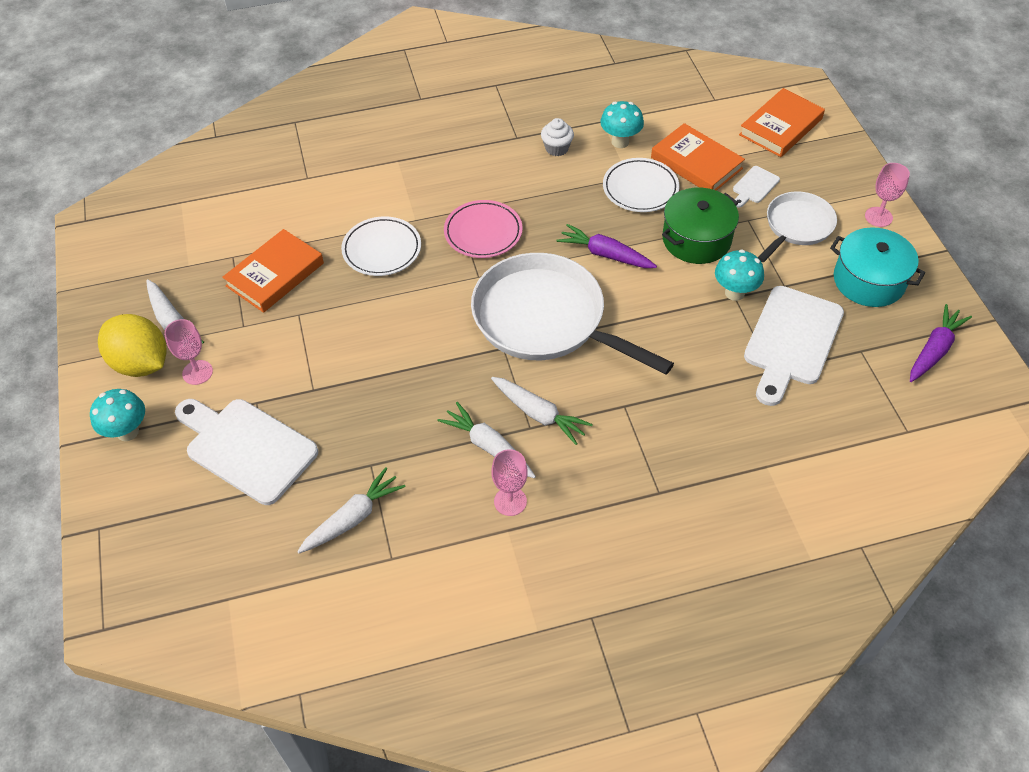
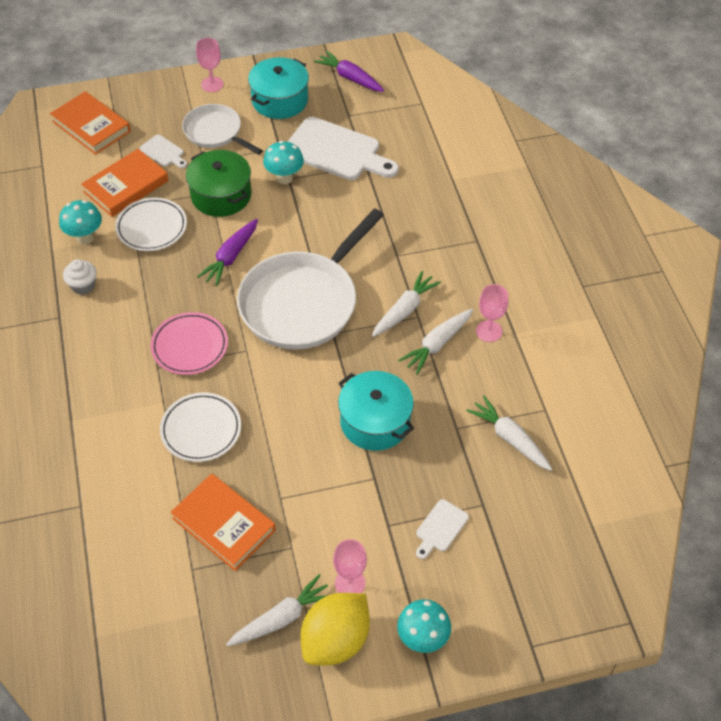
camera: 90 degrees left, 0 degrees up
white cutting board [175,399,318,505] -> white cutting board [416,499,469,559], size x0.46
none -> turquoise pot [338,371,414,451]

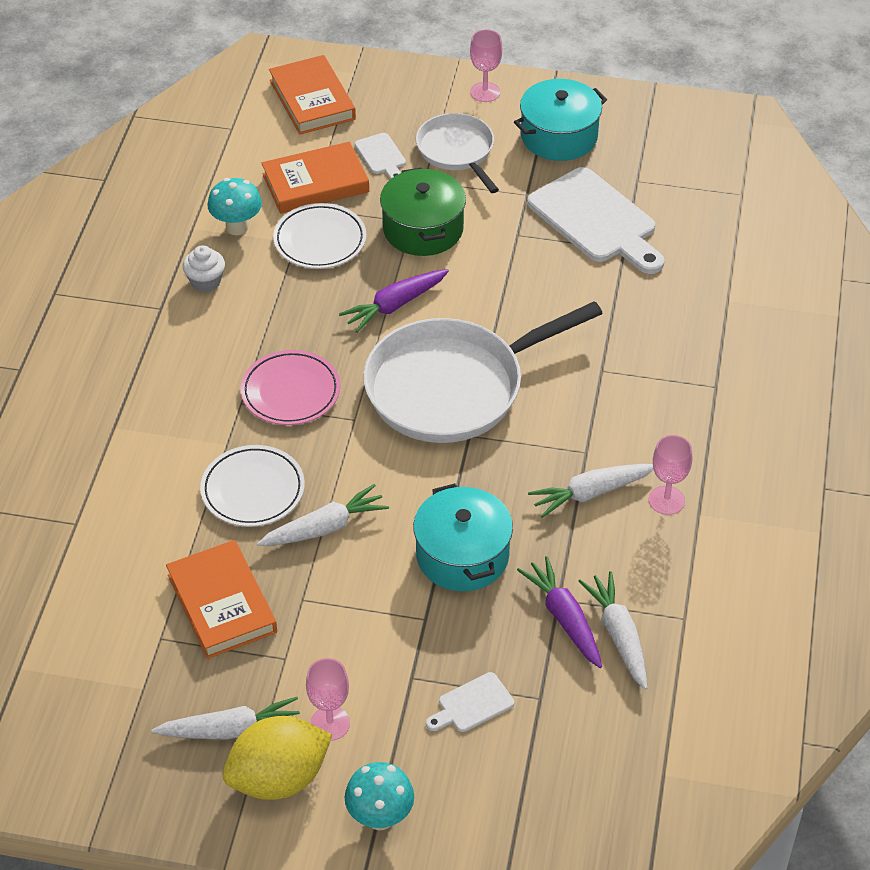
camera: 25 degrees right, 5 degrees down
turquoise mushroom [263,141,304,184] -> none
purple carrot [314,50,385,92] -> purple carrot moved to [517,556,602,668]
white carrot [372,271,441,337] -> white carrot moved to [257,484,389,546]

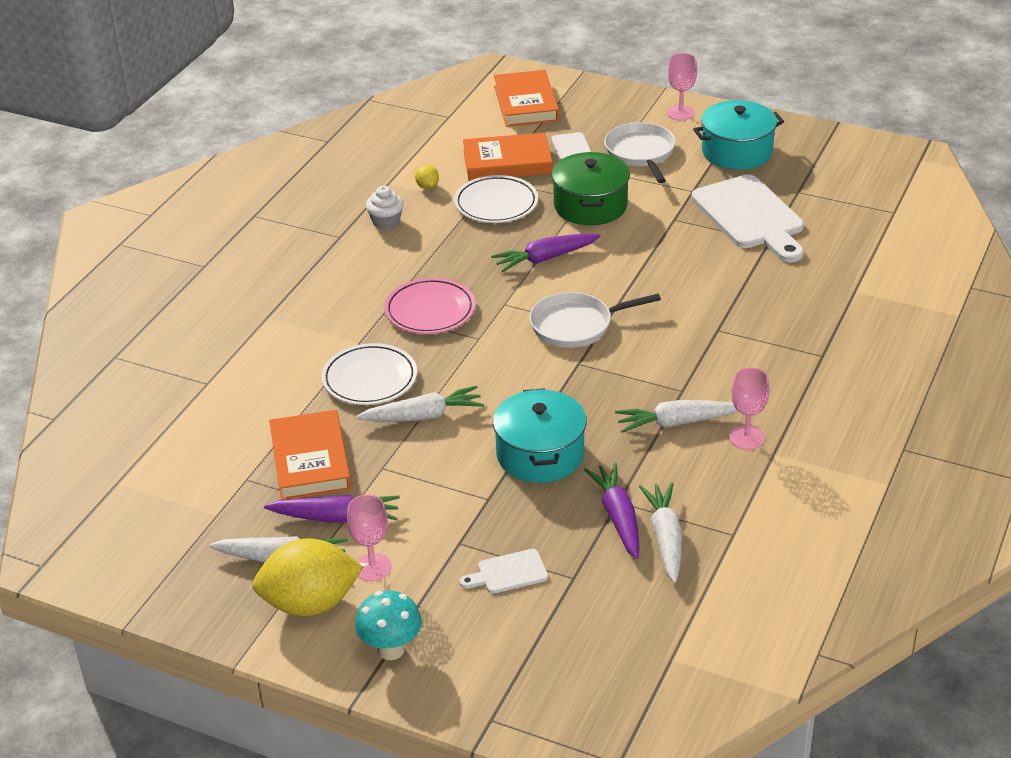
camera: 15 degrees right, 10 degrees down
turquoise mushroom [207,178,262,235] -> yellow lemon [415,164,439,189]
white pan [363,301,603,443] -> white pan [530,292,661,348], size x0.56
none -> purple carrot [264,495,400,523]

